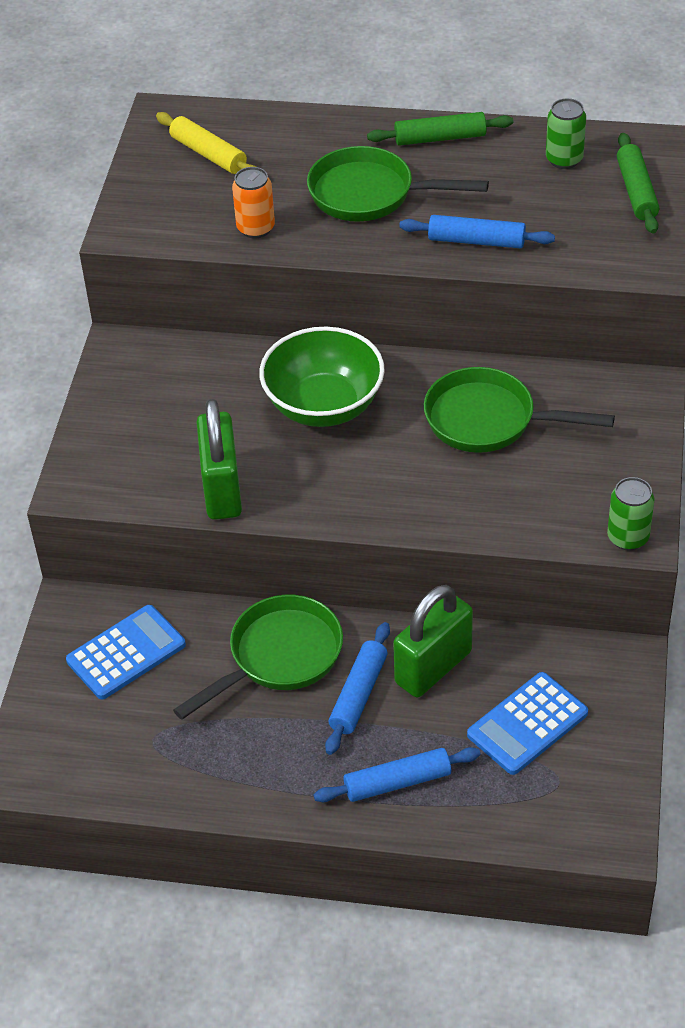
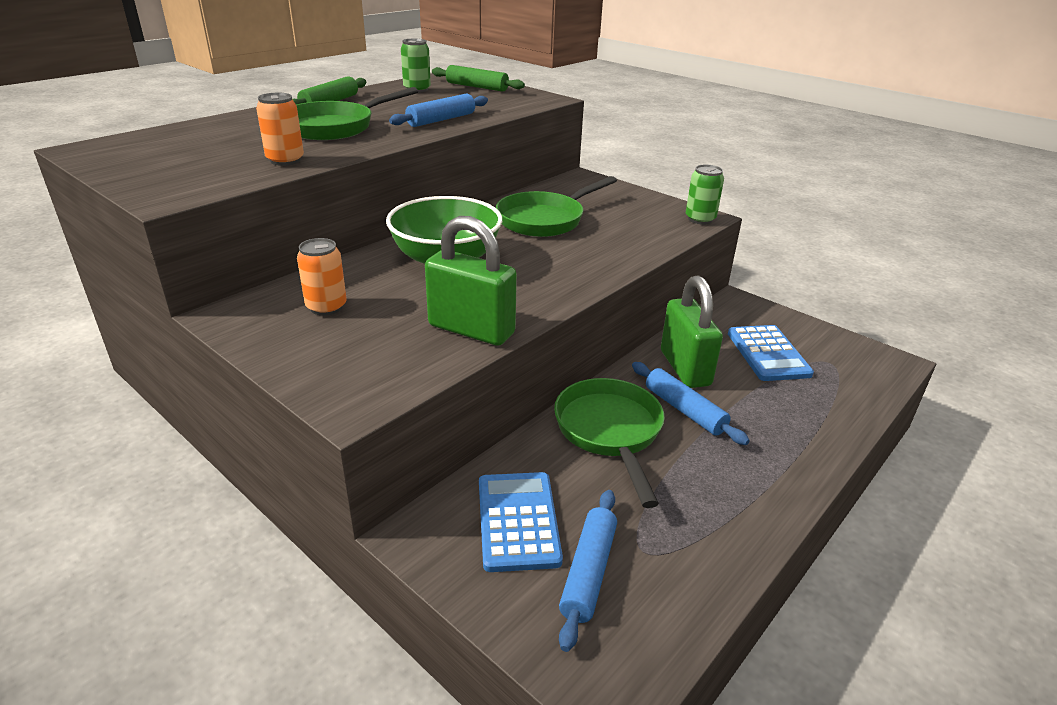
camera: 60 degrees left, 15 degrees down
yellow rolling pin [156,112,256,174] -> none
blue rolling pin [313,747,481,802] -> blue rolling pin moved to [559,490,617,652]
none -> orange can [297,238,347,316]

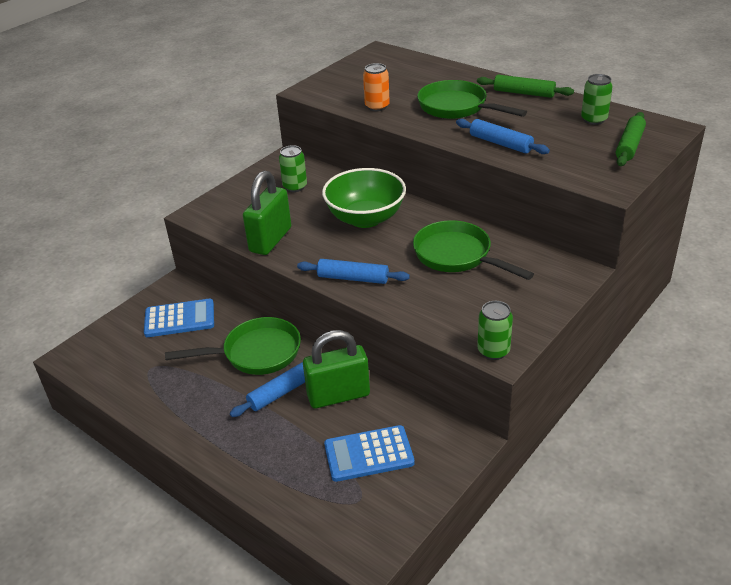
camera: 90 degrees right, 5 degrees up
orange can [297,238,347,316] -> green can [279,145,307,192]
blue rolling pin [559,490,617,652] -> blue rolling pin moved to [297,259,410,284]

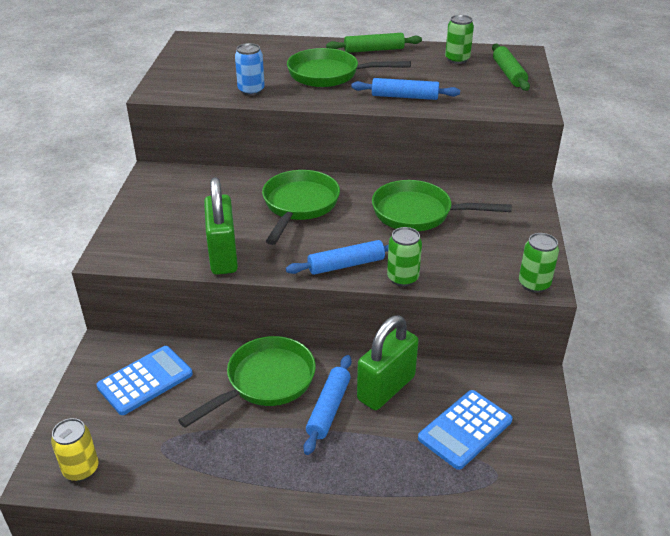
camera: 35 degrees left, 0 degrees up
green can [279,145,307,192] -> green can moved to [387,227,422,287]
green bowl [322,168,406,228] -> green pan [262,170,340,245]
orange can [363,63,390,111] -> blue can [235,43,265,96]
none -> yellow can [51,418,99,481]

